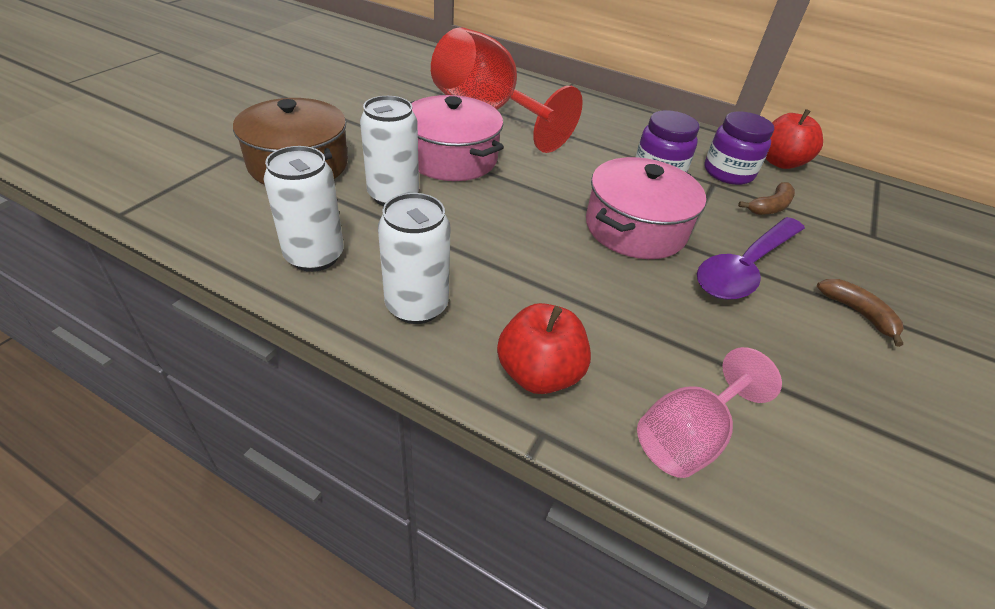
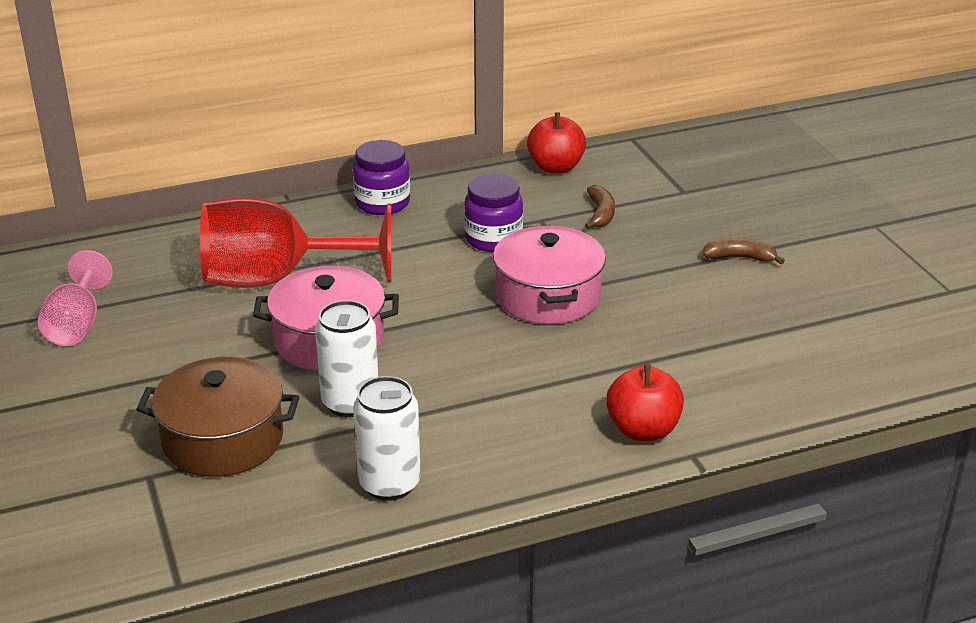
camera: 45 degrees left, 10 degrees down
white can [378,193,450,324] -> none
pink goblet [637,347,782,478] -> pink goblet moved to [38,250,113,346]
purple spoon [697,217,805,300] -> none
purple jar [704,111,774,185] -> purple jar moved to [353,140,410,215]

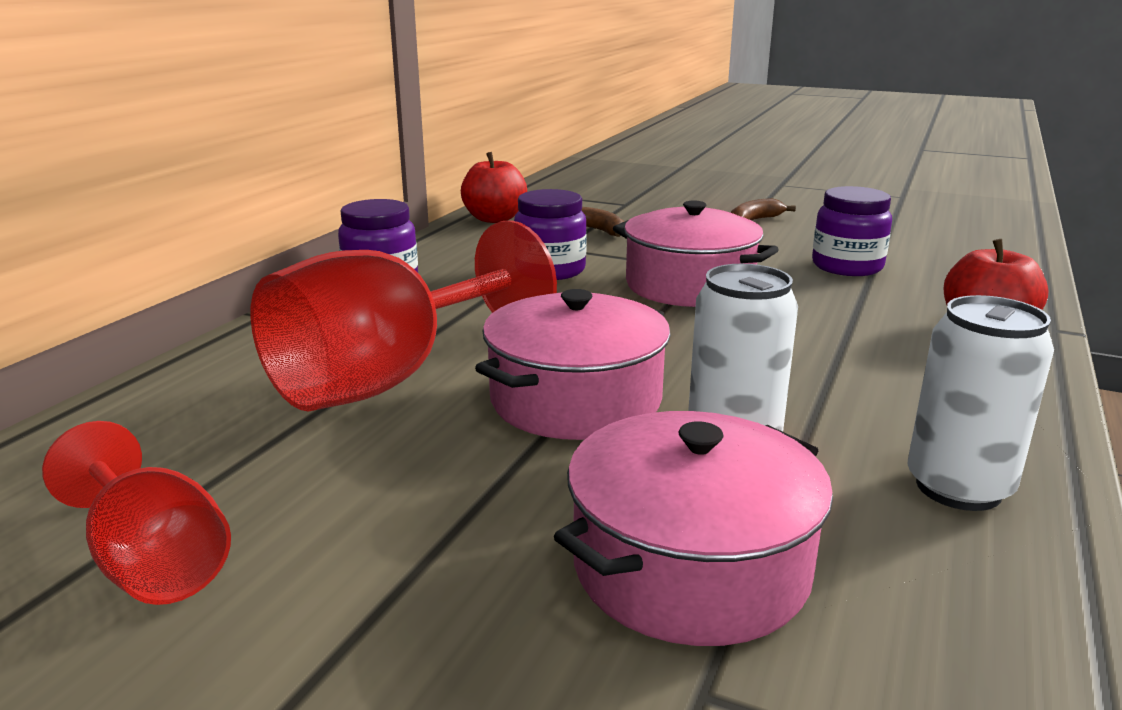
camera: 45 degrees left, 10 degrees down
pink goblet [38,250,113,346] -> red goblet [42,421,231,605]
brown pot [136,357,299,477] -> pink pot [554,411,833,646]
none -> purple jar [812,186,892,276]

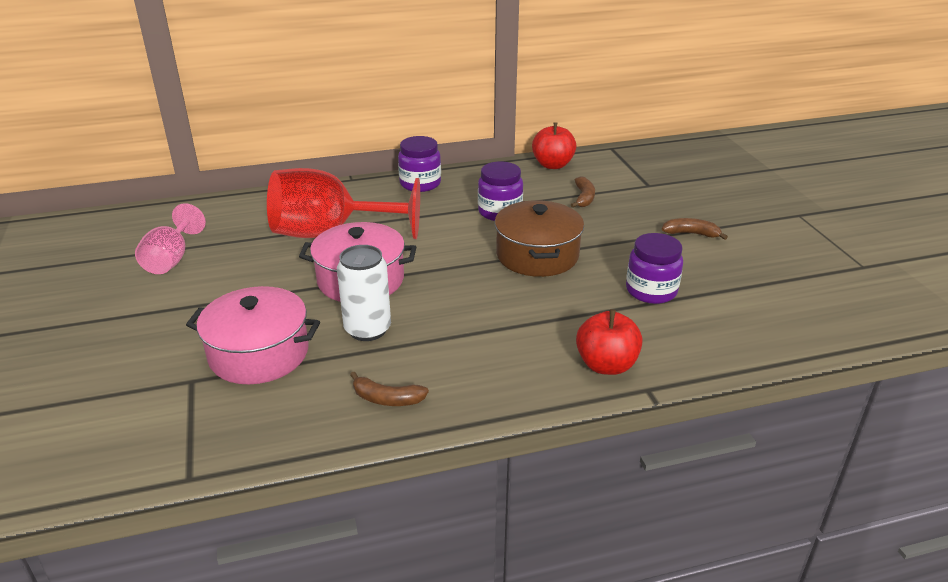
camera: 50 degrees right, 10 degrees up
red goblet [42,421,231,605] -> pink goblet [135,203,206,274]
pink pot [613,201,779,307] -> brown pot [495,200,584,277]
white can [908,295,1054,511] -> brown banana [350,372,429,406]

